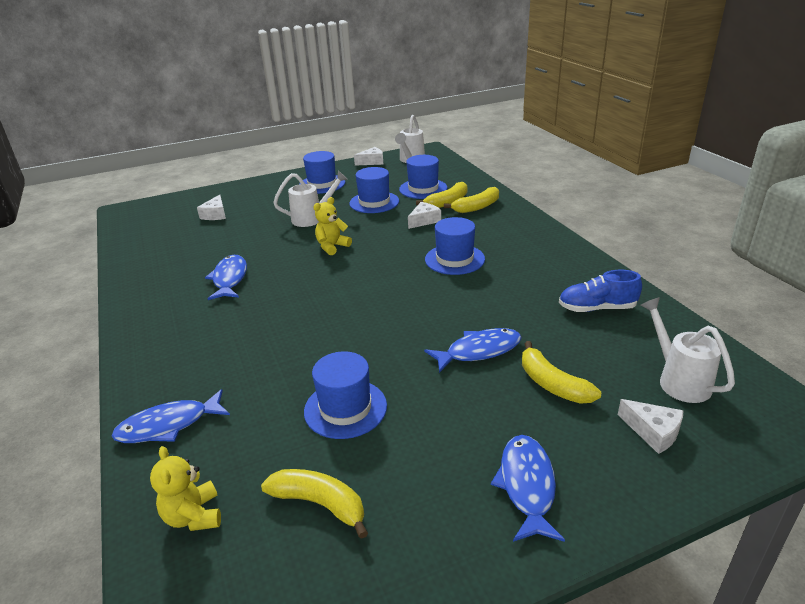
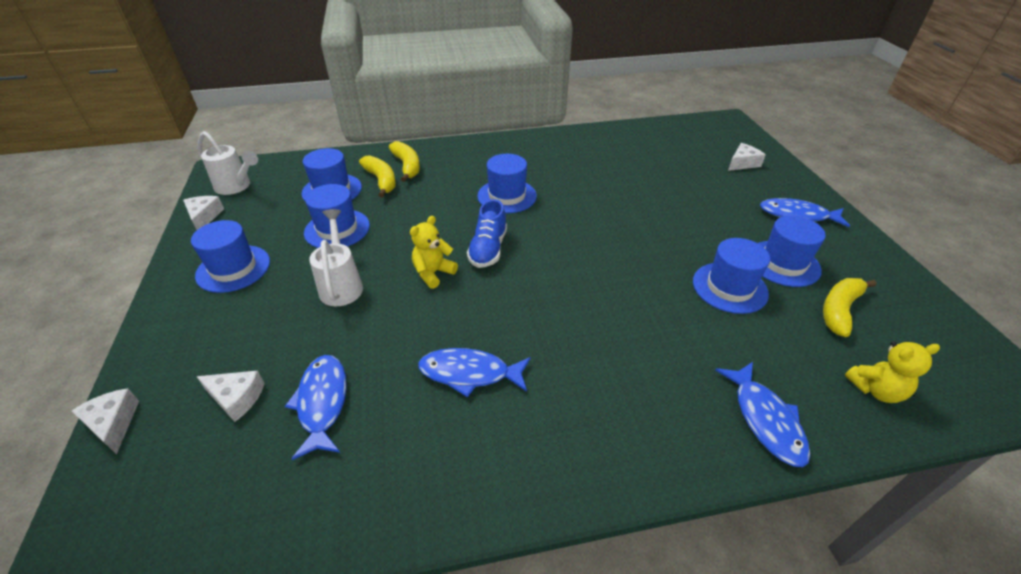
camera: 80 degrees left, 10 degrees up
yellow teddy bear [314,197,352,255] -> yellow teddy bear turned 75 degrees clockwise [410,216,458,289]
white cheese [408,202,441,229] -> white cheese moved to [72,388,139,455]
blue fish [424,328,522,373] -> blue fish moved to [285,355,347,460]
yellow banana [522,341,601,404] -> none
blue shoe [559,270,642,312] -> blue shoe moved to [467,199,507,268]
white watering can [641,297,735,403] -> none
none -> blue hat [758,215,826,287]

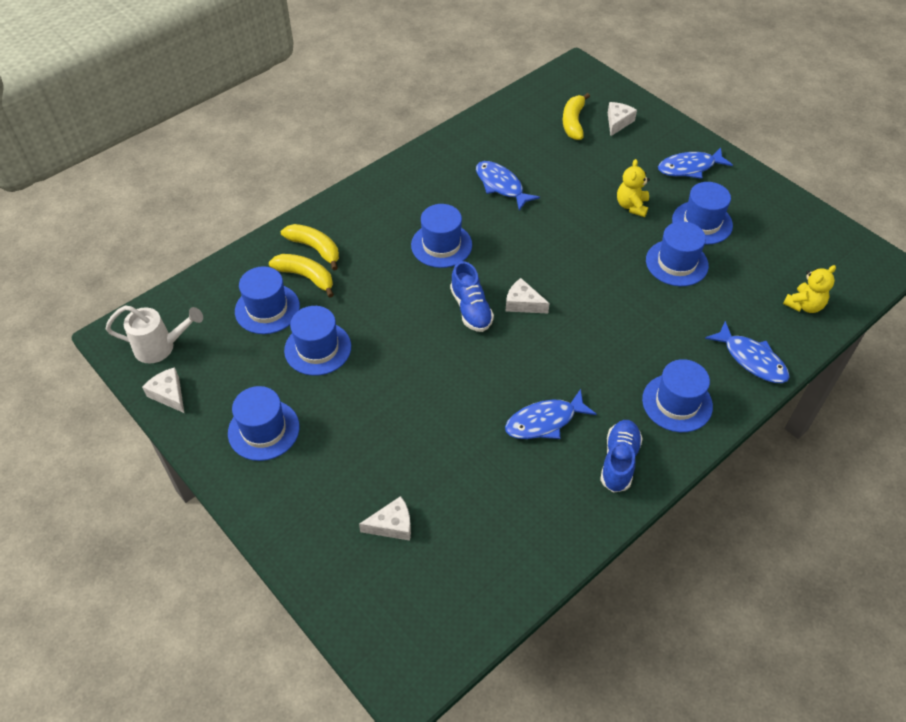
camera: 30 degrees left, 10 degrees up
white cheese [72,388,139,455] -> white cheese moved to [506,278,550,313]
blue fish [285,355,347,460] -> blue fish moved to [476,161,540,211]
white watering can [309,209,363,306] -> none
yellow teddy bear [410,216,458,289] -> yellow teddy bear moved to [617,159,650,217]
yellow banana [823,278,876,337] -> yellow banana moved to [563,93,590,140]
none -> blue shoe [600,420,643,493]
none -> blue hat [642,359,713,432]

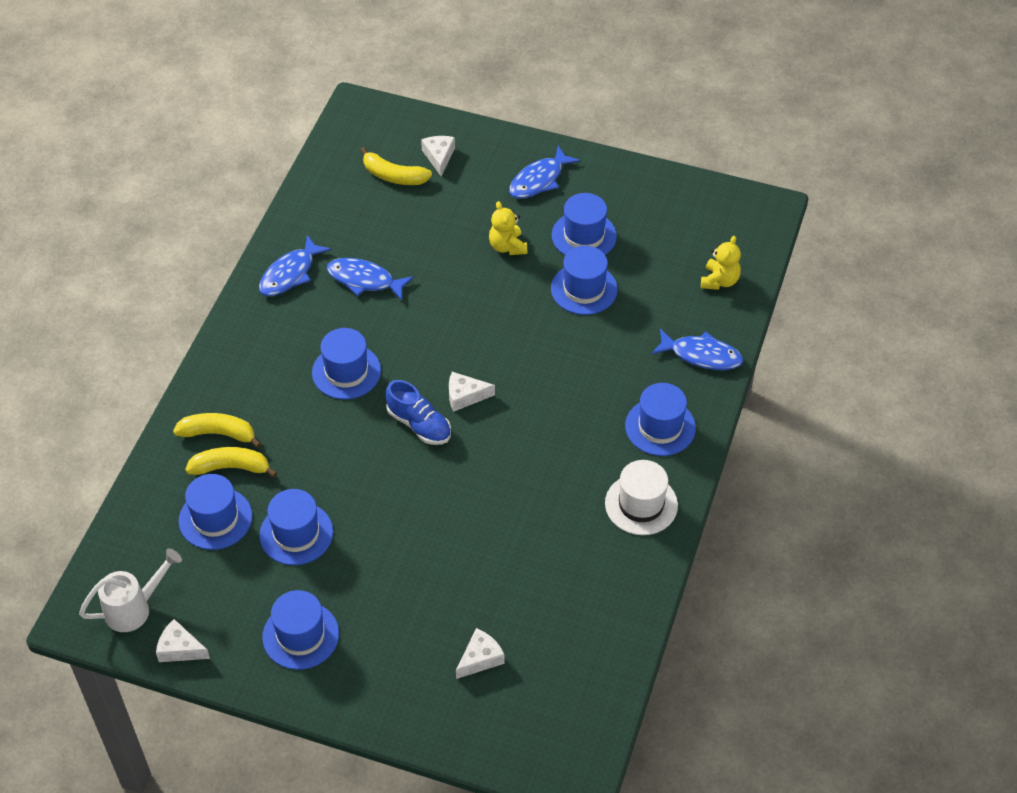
camera: 30 degrees left, 0 degrees up
blue fish [505,389,597,439] -> blue fish moved to [259,235,331,296]
yellow banana [563,93,590,140] -> yellow banana turned 45 degrees counterclockwise [360,147,432,185]
blue shoe [600,420,643,493] -> white hat [605,460,678,535]

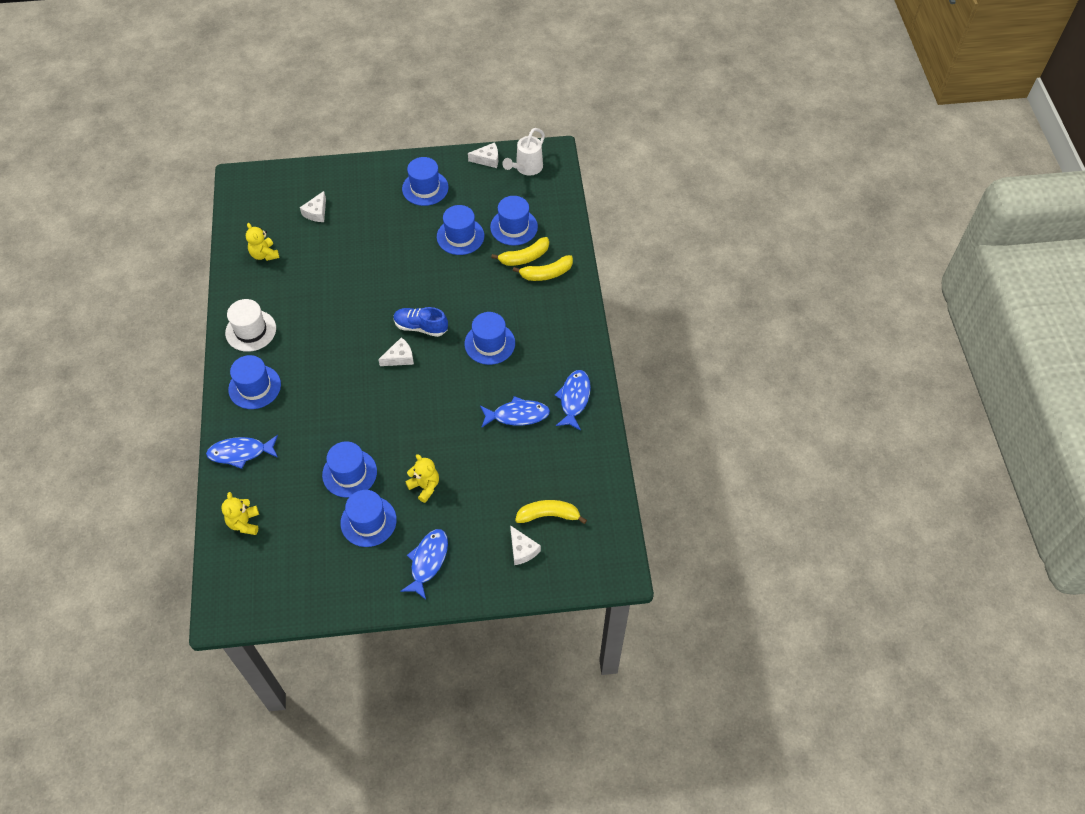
camera: 155 degrees right, 5 degrees up
none -> yellow teddy bear [246,223,279,261]

